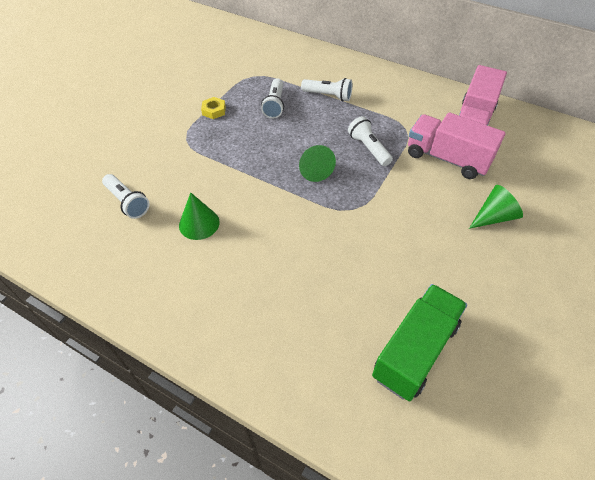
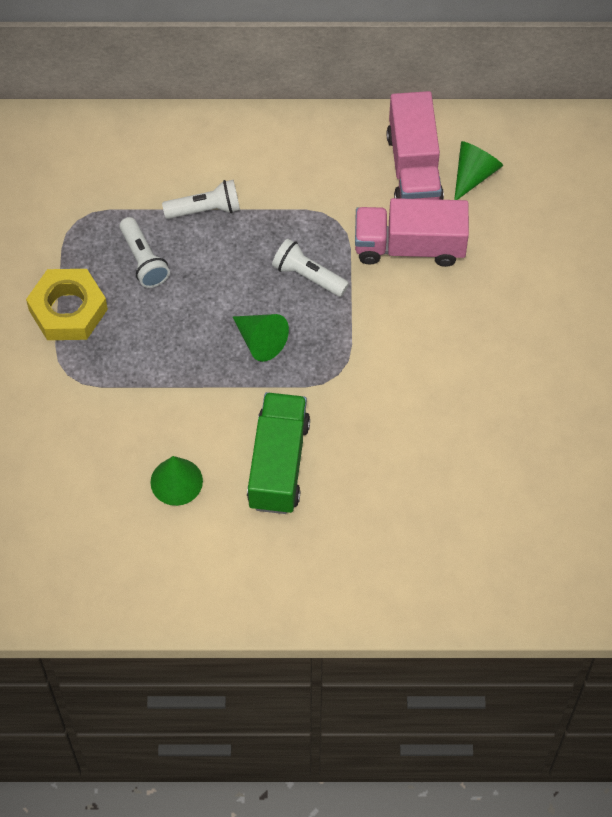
camera: 30 degrees left, 10 degrees up
white flashlight [102,174,150,219] -> none
yellow nut [201,97,226,119] -> yellow nut [26,269,108,340], size x2.02
green truck [372,284,467,401] -> green truck moved to [247,392,310,514]
green cone [469,185,523,229] -> green cone moved to [454,141,503,200]

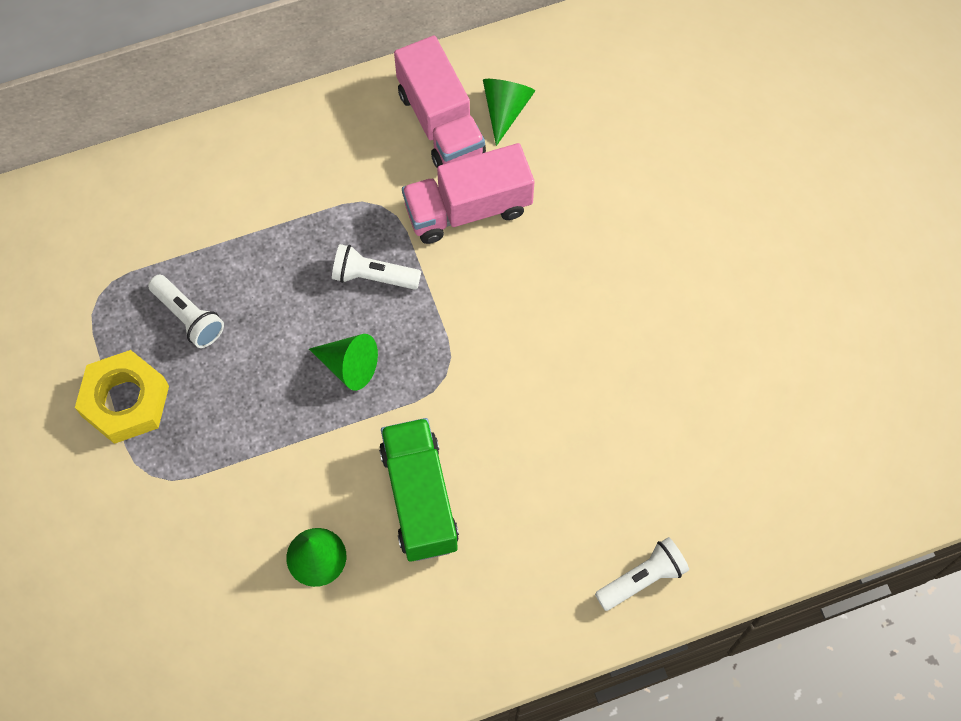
camera: 20 degrees left, 5 degrees up
white flashlight [162,180,240,219] -> white flashlight moved to [595,537,689,611]

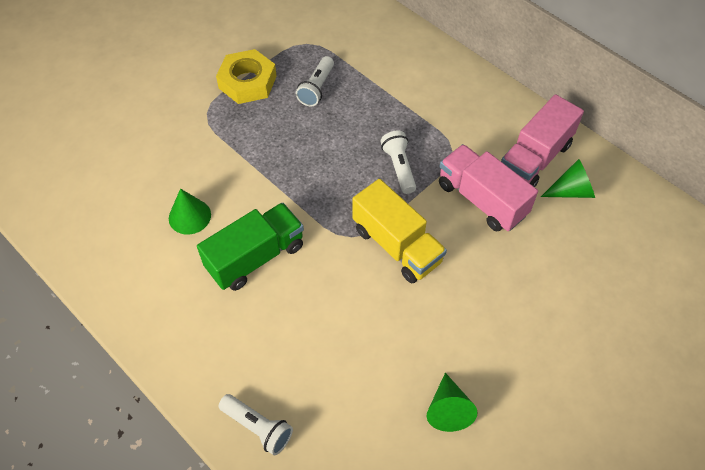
camera: 65 degrees right, 10 degrees down
green cone [309,334,378,391] -> green cone moved to [427,373,478,432]
none -> yellow truck [352,179,447,283]

